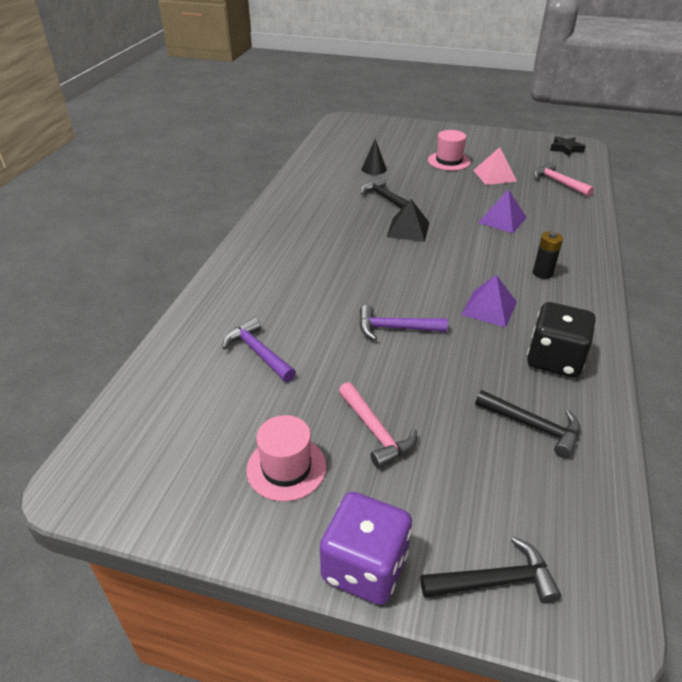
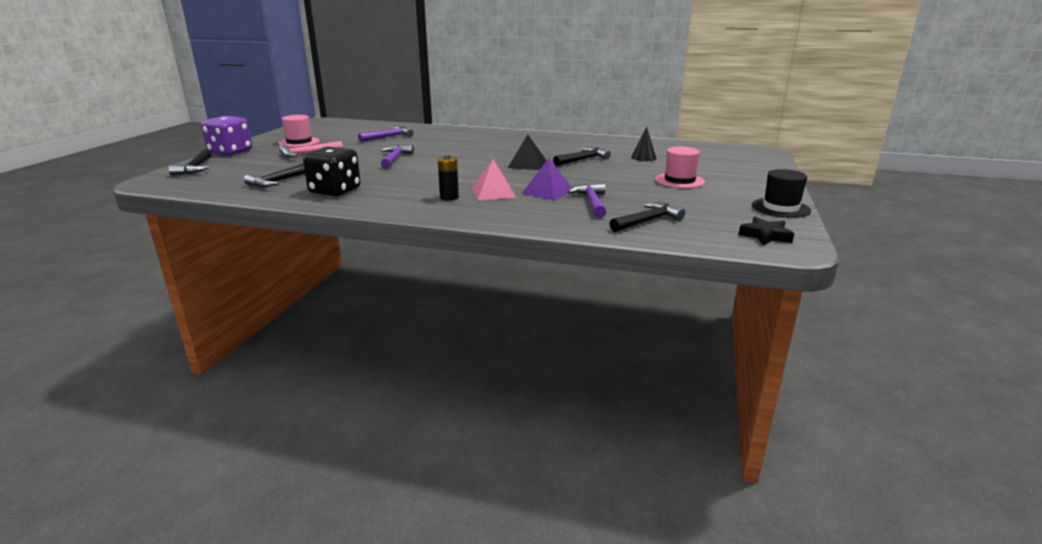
camera: 90 degrees right, 15 degrees down
purple pyramid [461,275,517,327] -> none
pink pyramid [473,147,517,185] -> pink pyramid moved to [472,159,517,200]
pink hammer [534,162,594,197] -> black hammer [610,202,685,232]
none -> purple hammer [567,183,606,218]
none -> black hat [752,169,811,218]

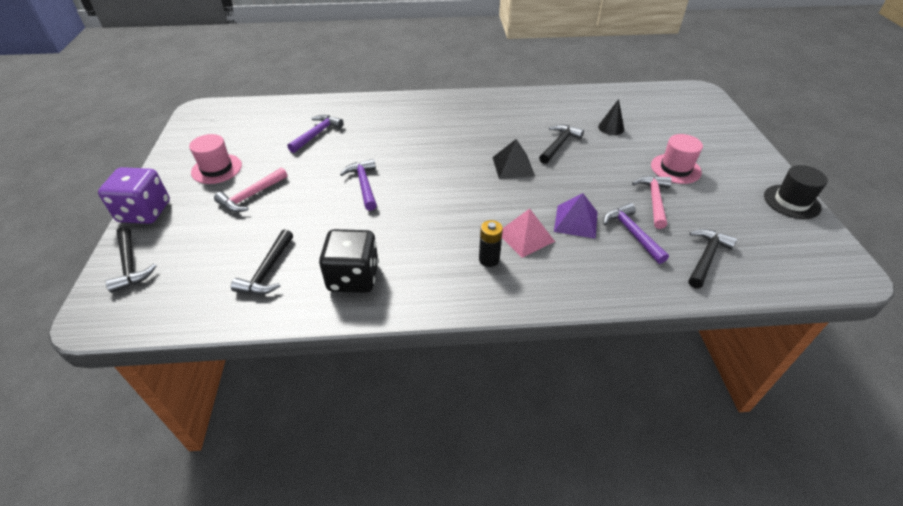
camera: 20 degrees left, 20 degrees up
black star [739,217,794,246] -> none
none -> pink hammer [632,176,671,229]

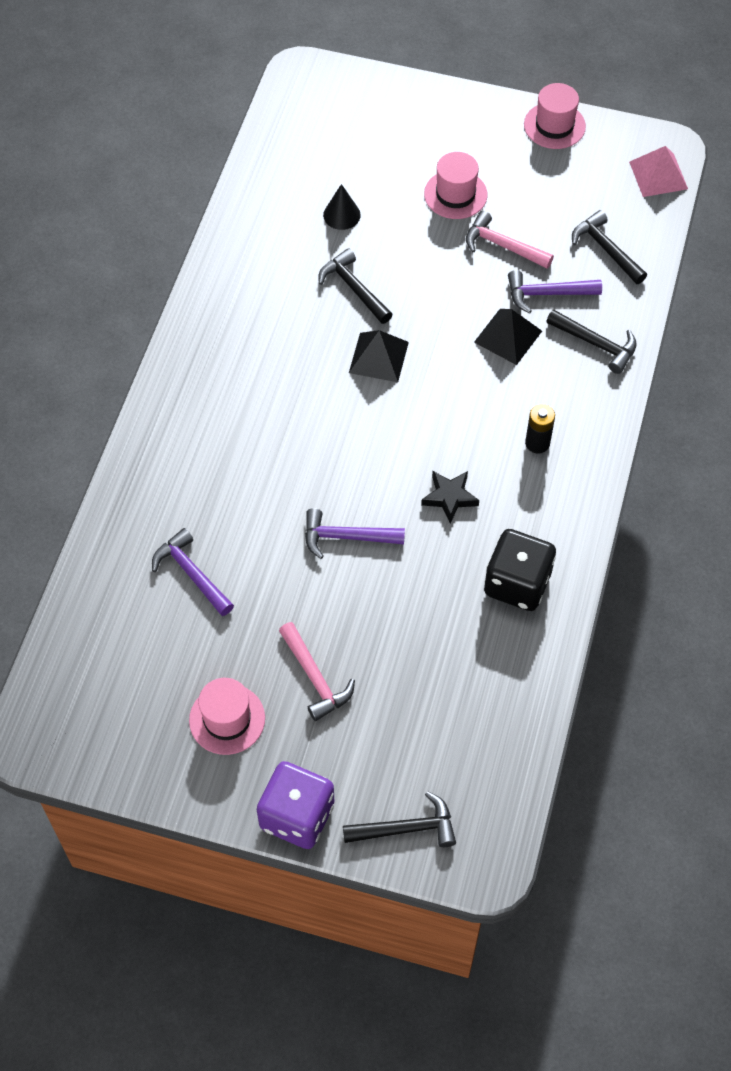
camera: 70 degrees left, 15 degrees up
black hammer [231,229,293,294] -> black hammer moved to [546,309,637,374]
pink pyramid [502,209,555,258] -> pink pyramid moved to [629,146,688,197]
purple pyramid [554,193,598,239] -> black pyramid [474,309,542,365]
black hat [764,165,828,219] -> pink hat [524,83,586,149]
none -> black star [421,471,479,523]

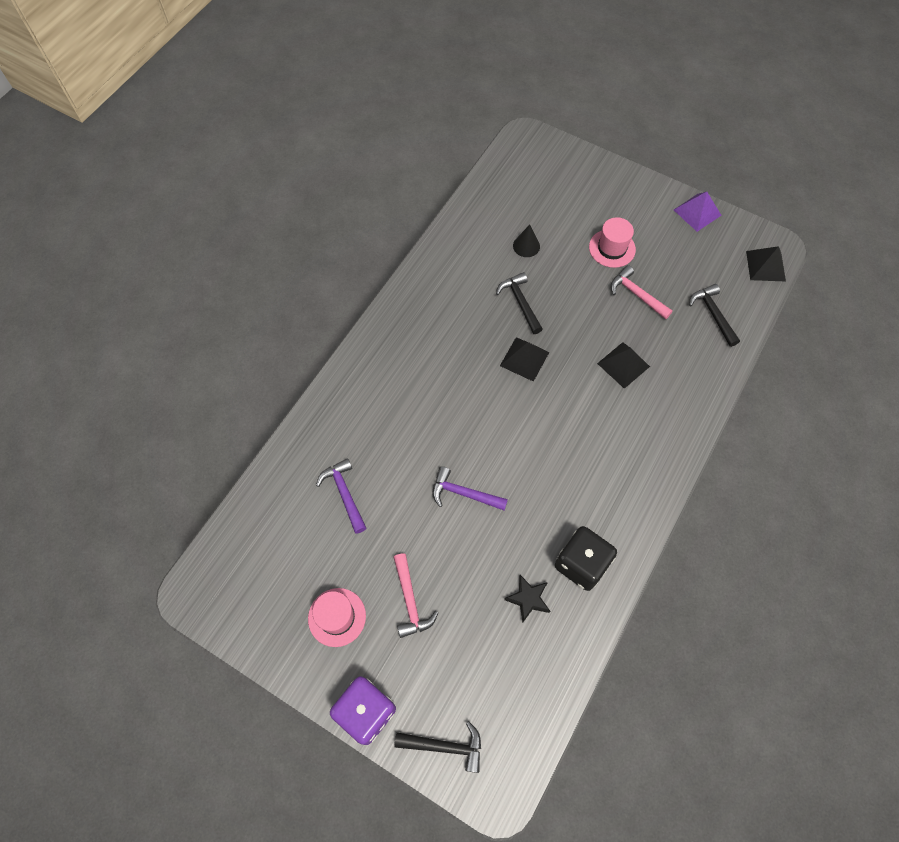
camera: 15 degrees right, 5 degrees up
black star [421,471,479,523] -> black star moved to [504,575,550,622]
purple hammer [508,270,602,313] -> none
pink hat [524,83,586,149] -> purple pyramid [674,192,721,232]
black battery [525,404,555,454] -> none
black hammer [546,309,637,374] -> none
pink pyramid [629,146,688,197] -> black pyramid [746,246,786,281]

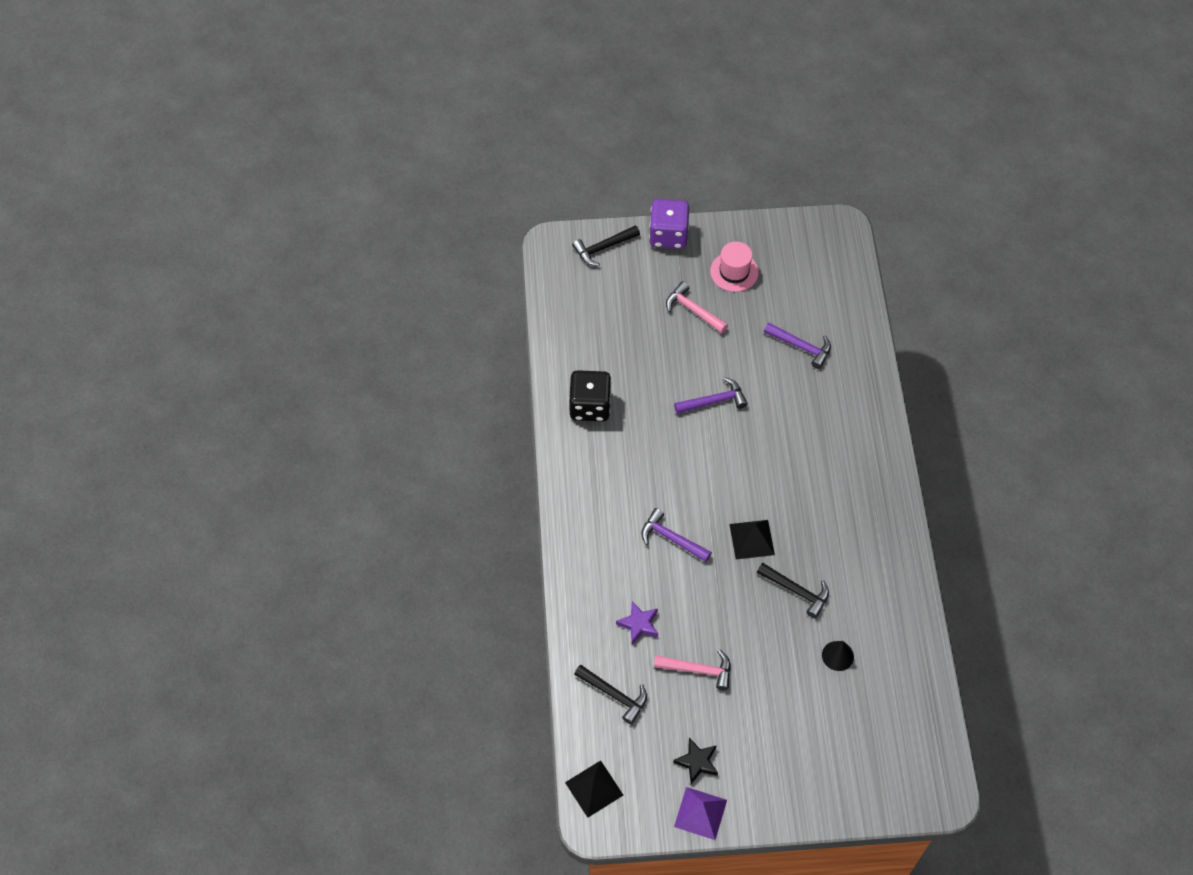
camera: 145 degrees right, 5 degrees down
black star [504,575,550,622] -> black star moved to [673,738,718,784]
pink hat [589,217,636,268] -> none
black pyramid [597,342,650,389] -> none
none -> purple star [616,601,658,645]
none -> purple hammer [641,508,712,562]

